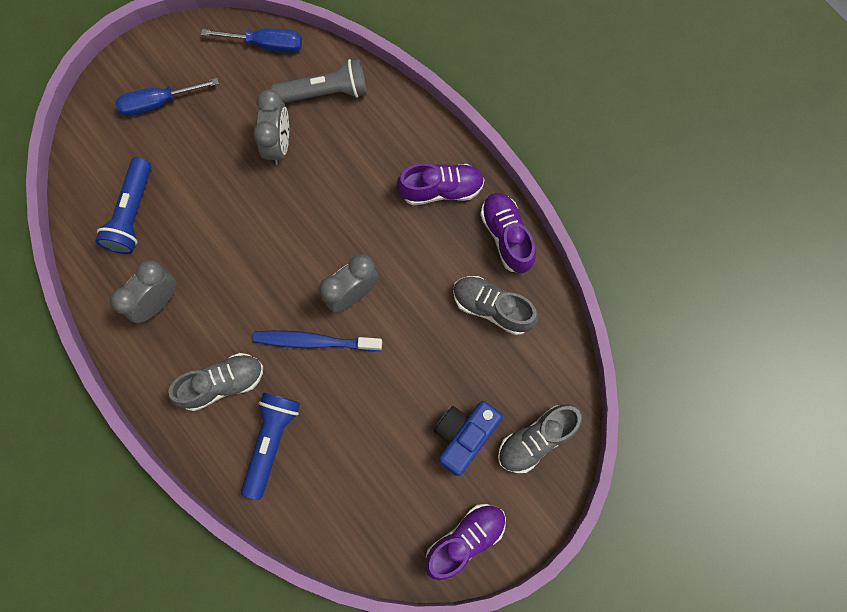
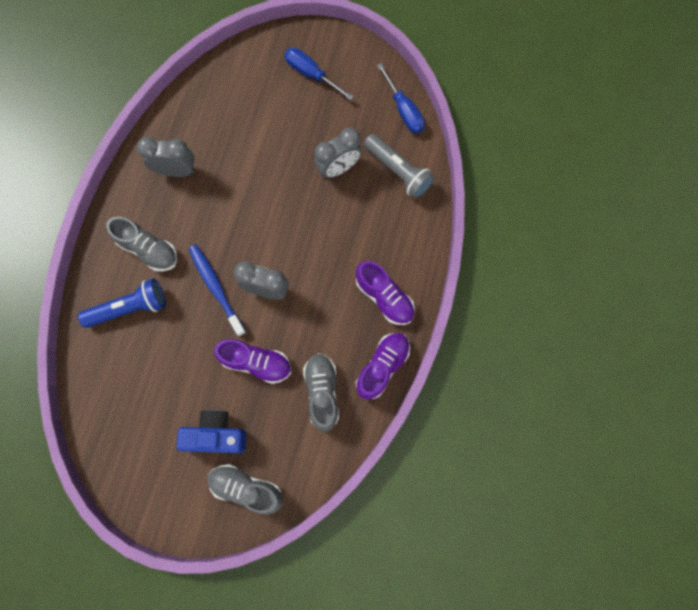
camera: 55 degrees right, 0 degrees up
blue flashlight [95,157,151,254] -> none
purple shoe [425,504,506,580] -> purple shoe moved to [214,339,291,384]

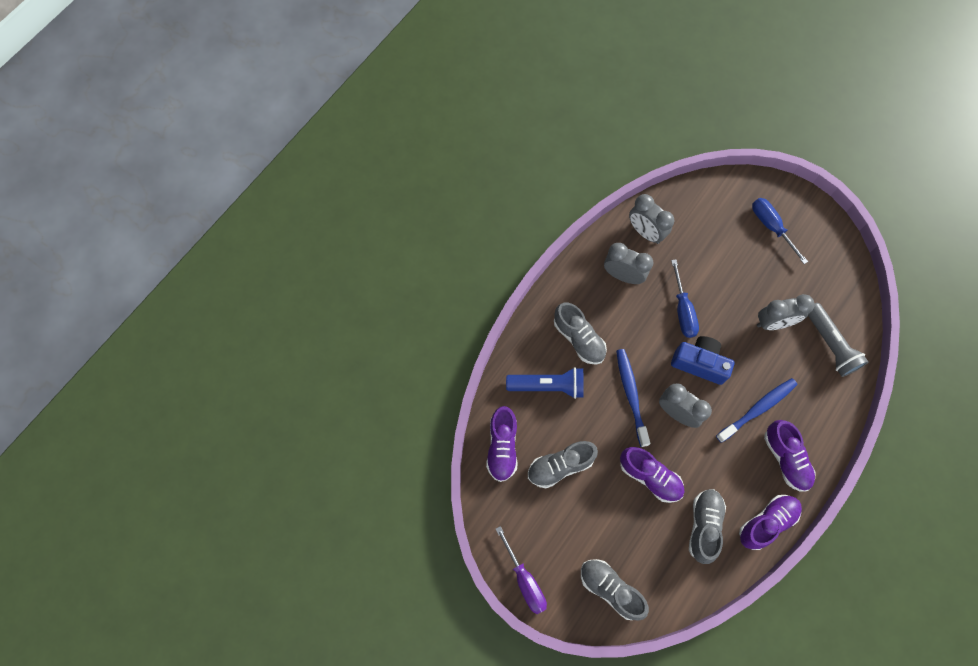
camera: 20 degrees right, 5 degrees down
blue camera [176,410,246,453] -> blue camera moved to [671,336,735,385]
blue screwdriver [377,63,425,134] -> blue screwdriver moved to [671,259,699,338]
none -> purple shoe [486,406,518,482]
none -> purple screwdriver [496,526,547,614]
none -> grey shoe [528,441,598,488]
none -> grey clock [629,194,674,244]
none -> blue toothbrush [716,378,797,443]

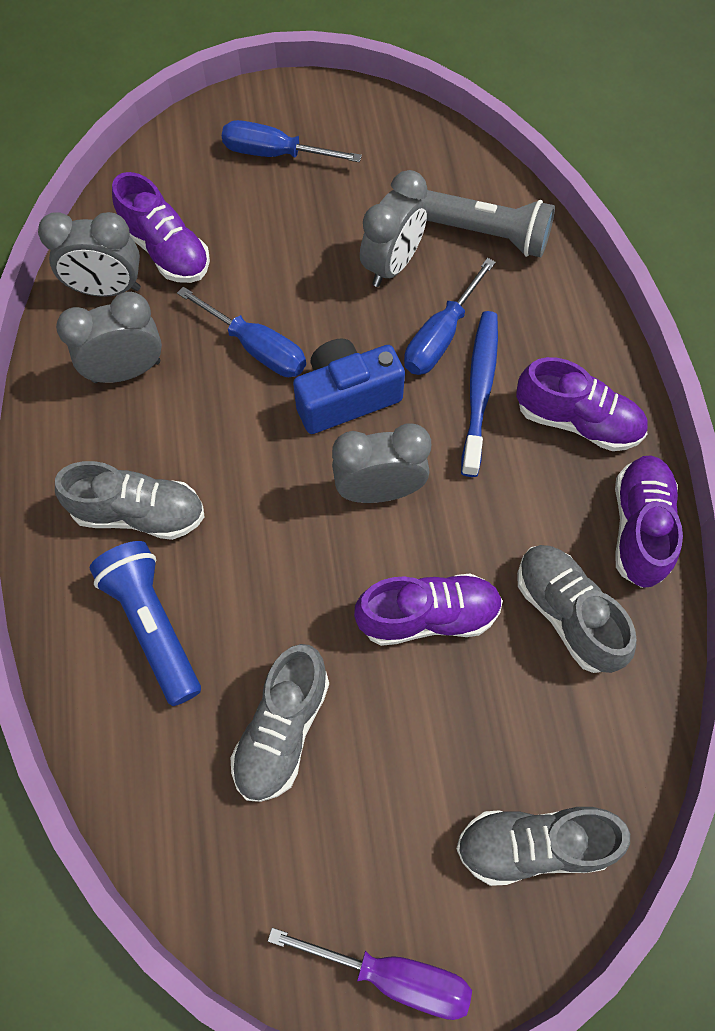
camera: 45 degrees left, 5 degrees down
purple shoe [486,406,518,482] -> purple shoe moved to [112,172,210,283]
blue flashlight [506,367,584,399] -> blue flashlight turned 75 degrees counterclockwise [89,541,201,706]
blue toothbrush [616,349,650,447] -> none
none -> blue screwdriver [404,258,496,375]

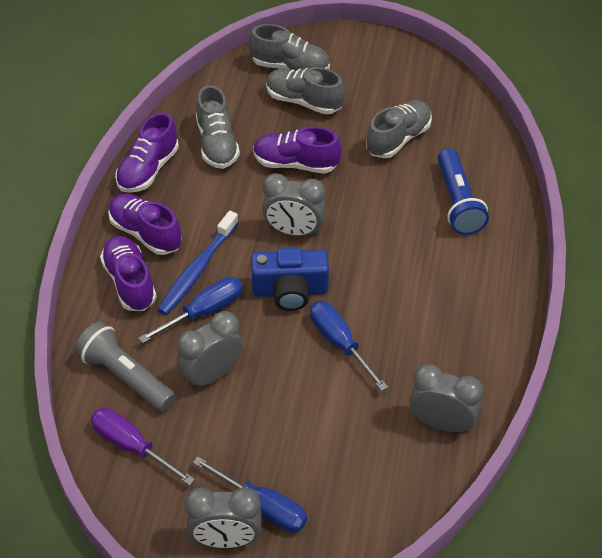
camera: 160 degrees left, 15 degrees down
grey shoe [55,461,205,540] -> grey shoe moved to [266,67,345,114]
grey clock [56,292,162,383] -> grey clock moved to [184,487,262,548]
purple shoe [112,172,210,283] -> purple shoe moved to [100,236,156,311]
purple screwdriver [268,928,472,1020] -> purple screwdriver moved to [91,408,195,486]

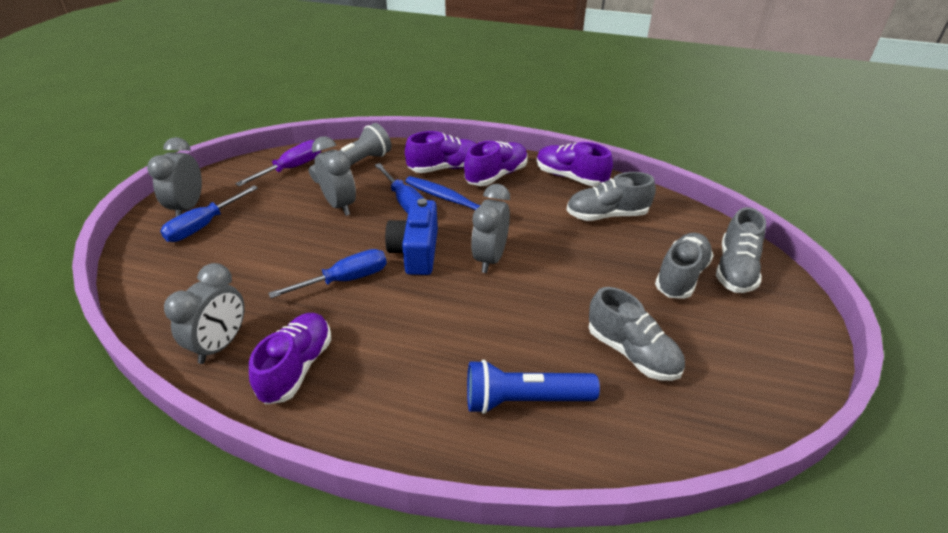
camera: 95 degrees right, 10 degrees down
purple shoe [253,126,341,174] -> purple shoe moved to [249,313,331,405]

